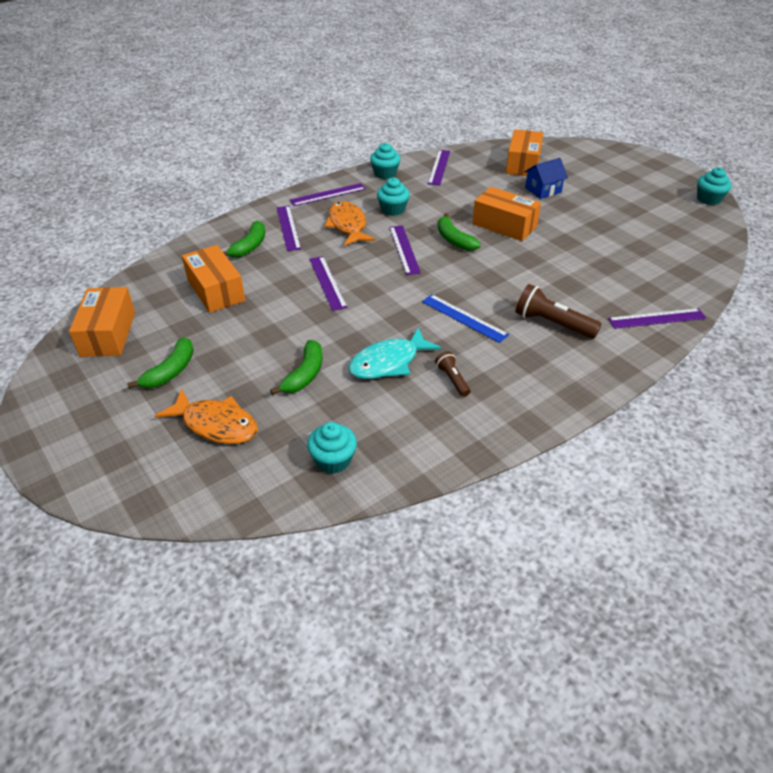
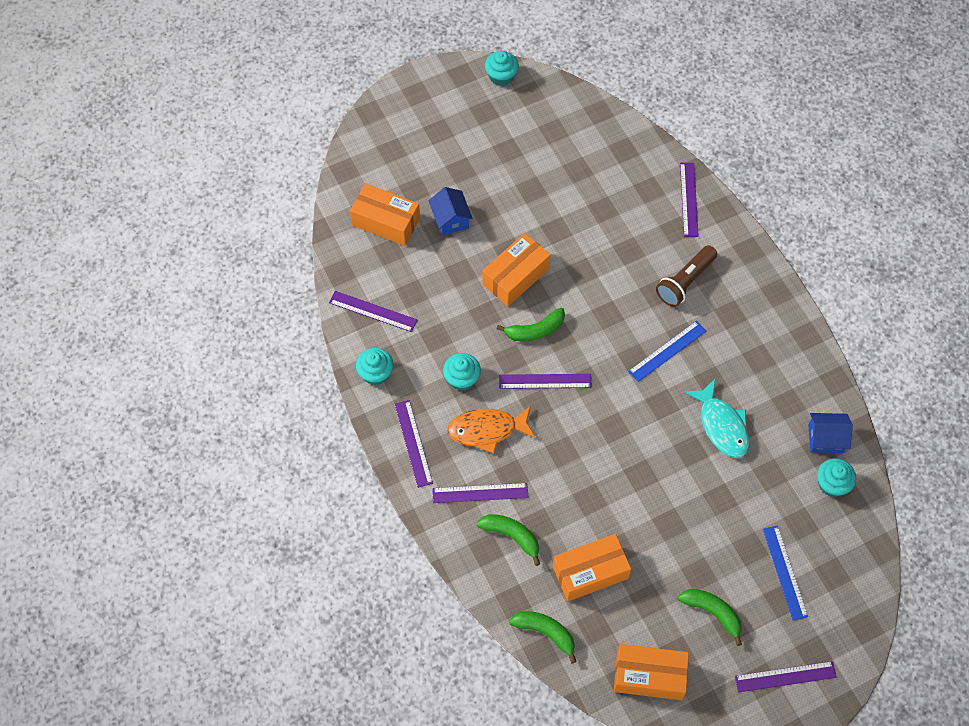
camera: 80 degrees left, 20 degrees up
orange fish [155,389,258,444] -> blue ruler [763,525,808,621]
green banana [270,340,322,395] -> green banana moved to [509,611,577,664]
purple ruler [309,256,348,311] -> purple ruler moved to [735,661,837,692]
brown flashlight [435,351,470,397] -> none
none -> blue house [808,413,853,453]

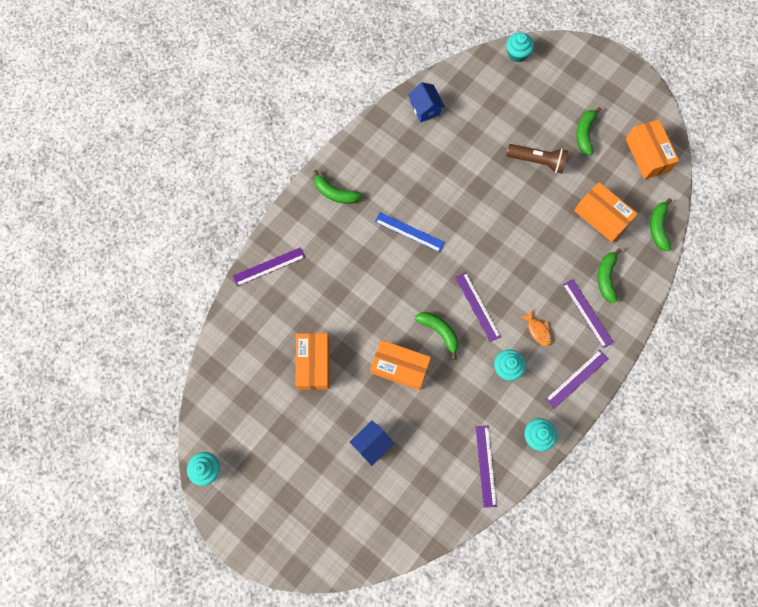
camera: 115 degrees left, 10 degrees up
orange box [350,183,420,246] -> orange box moved to [296,333,329,390]
orange fish [447,405,536,453] -> orange fish [520,309,552,346], size x0.56
brown flashlight [656,245,717,307] -> brown flashlight moved to [506,144,568,174]
turquoise fish [684,379,749,458] -> none
purple ruler [735,661,837,692] -> none
blue ruler [763,525,808,621] -> none
turquoise cupcake [817,458,856,497] -> turquoise cupcake moved to [506,33,534,63]
none -> green banana [313,170,362,204]

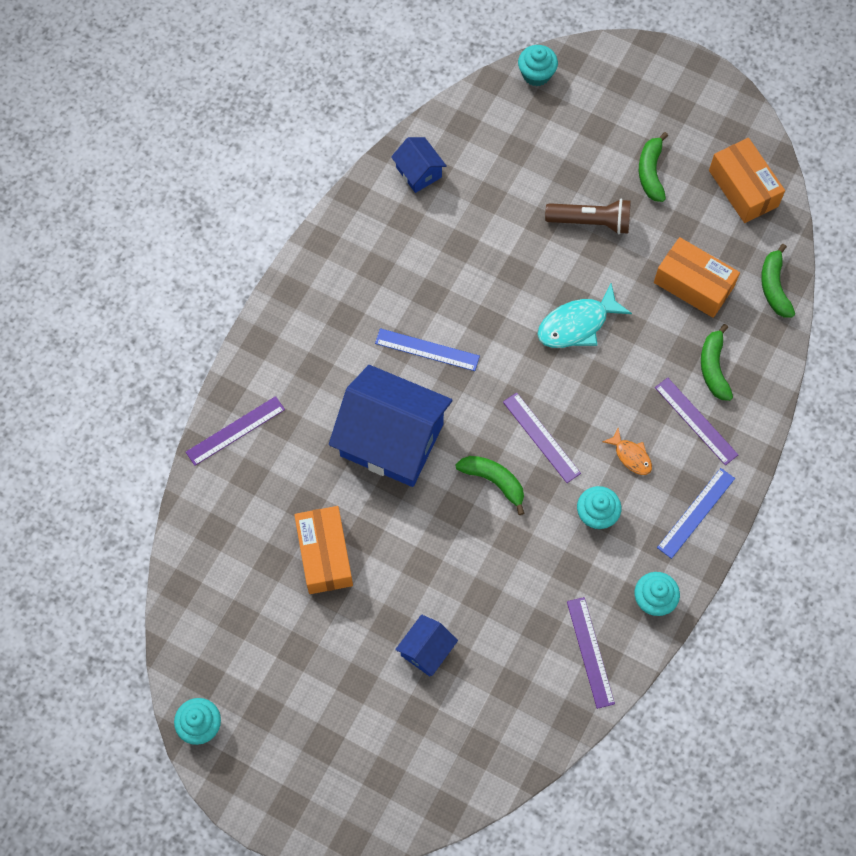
camera: 10 degrees left, 5 degrees down
green banana [313,170,362,204] -> none
orange box [370,340,431,390] -> none
purple ruler [546,350,608,409] -> blue ruler [657,468,735,559]
none -> blue house [329,365,452,487]
none -> turquoise fish [537,283,632,348]

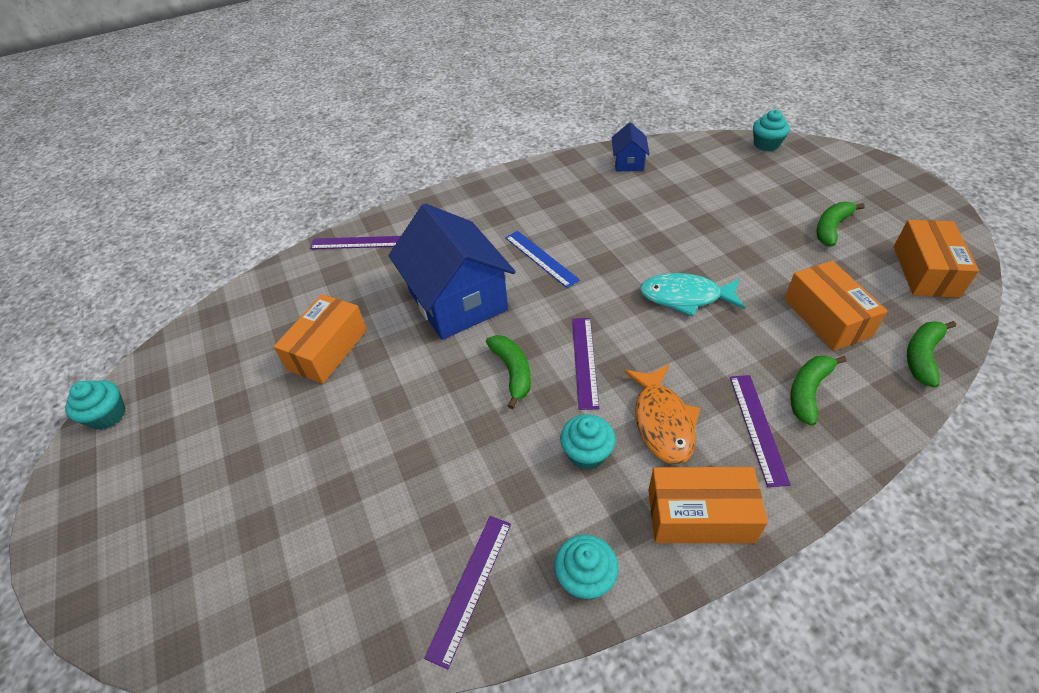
camera: 40 degrees right, 20 degrees down
blue house [395,615,458,676] -> none
brown flashlight [545,199,631,234] -> none
orange fish [602,428,652,475] -> orange fish [624,364,700,465], size x1.77
blue ruler [657,468,735,559] -> orange box [648,467,768,543]

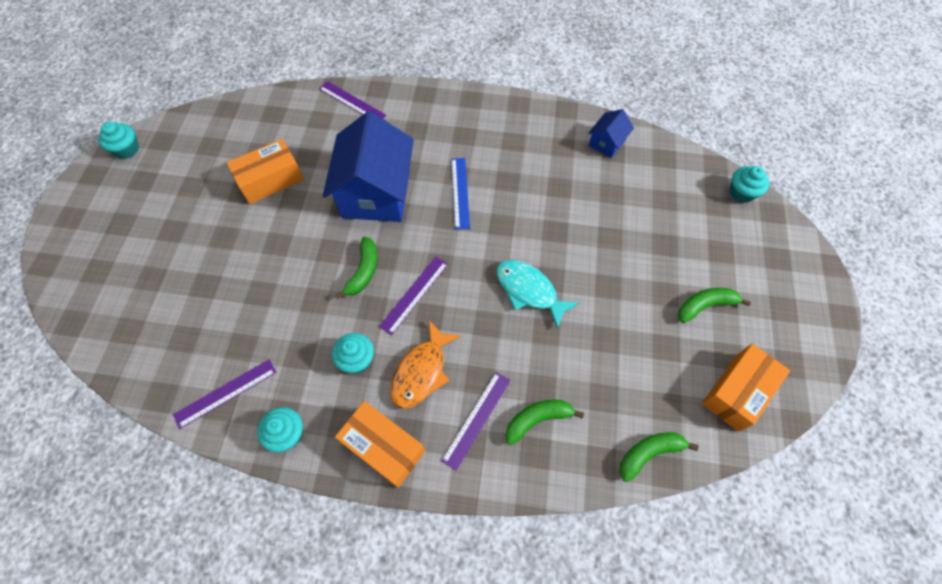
camera: 30 degrees right, 15 degrees up
orange box [784,261,887,351] -> none

